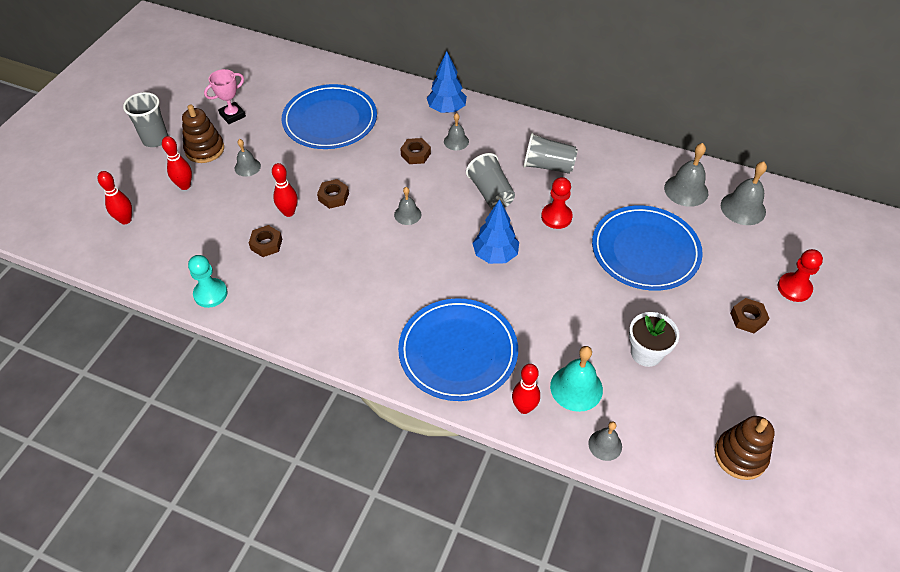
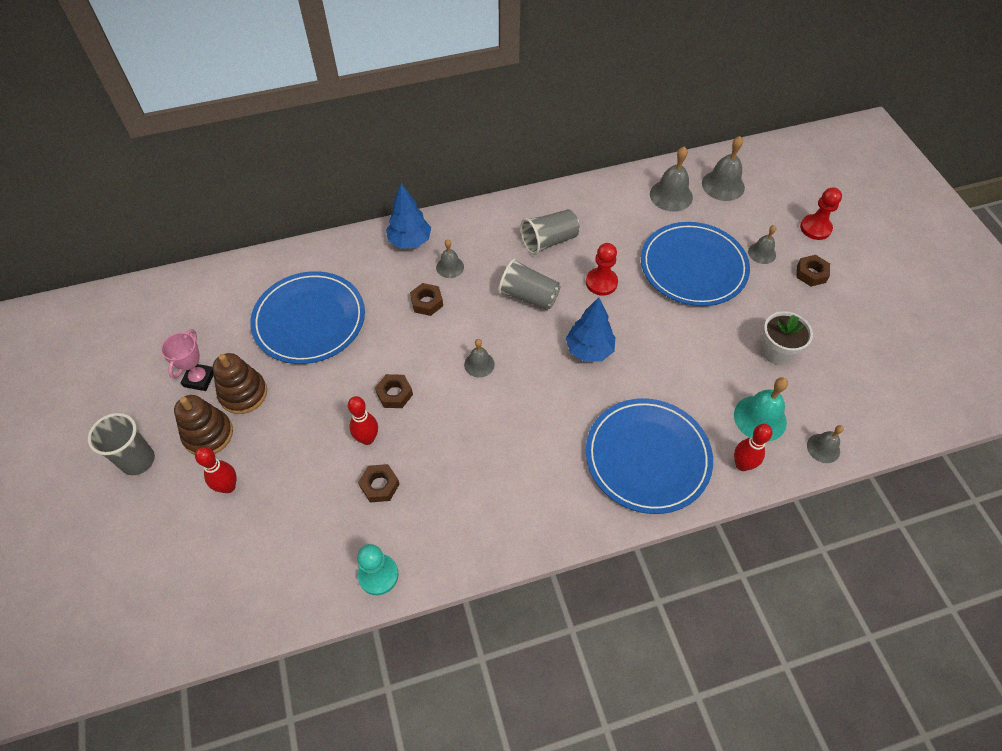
camera: 40 degrees left, 5 degrees up
red bowling pin [98,171,132,224] -> none
grey bell [235,139,261,177] -> grey bell moved to [748,225,776,264]
brown stacking toy [714,416,775,480] -> brown stacking toy moved to [213,353,267,414]

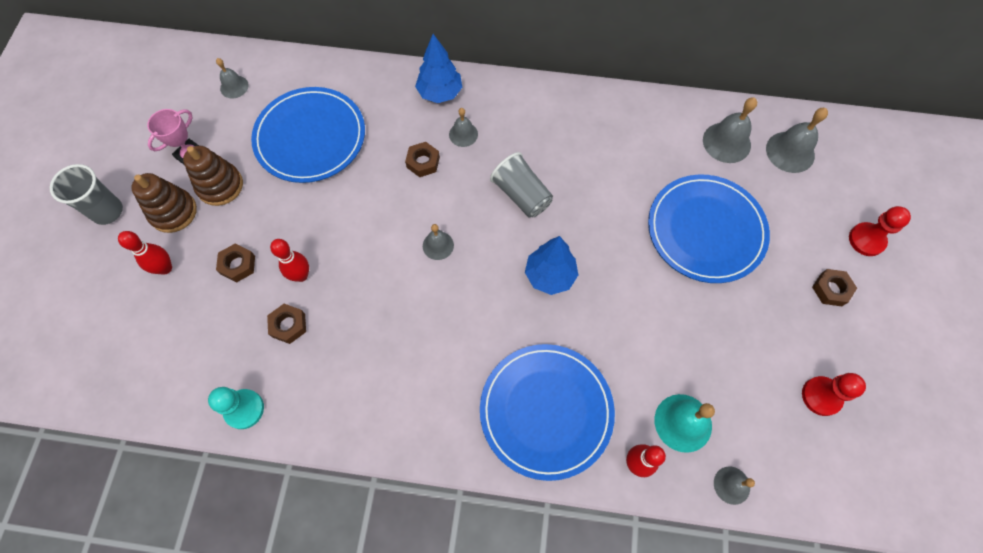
camera: 25 degrees right, 10 degrees up
brown nut [375,374,413,408] -> brown nut moved to [216,243,255,283]
grey cup [520,209,580,255] -> none
red pawn [586,243,618,296] -> red pawn moved to [802,373,866,416]
grey bell [748,225,776,264] -> grey bell moved to [216,58,249,98]
white flower pot [761,311,813,365] -> none

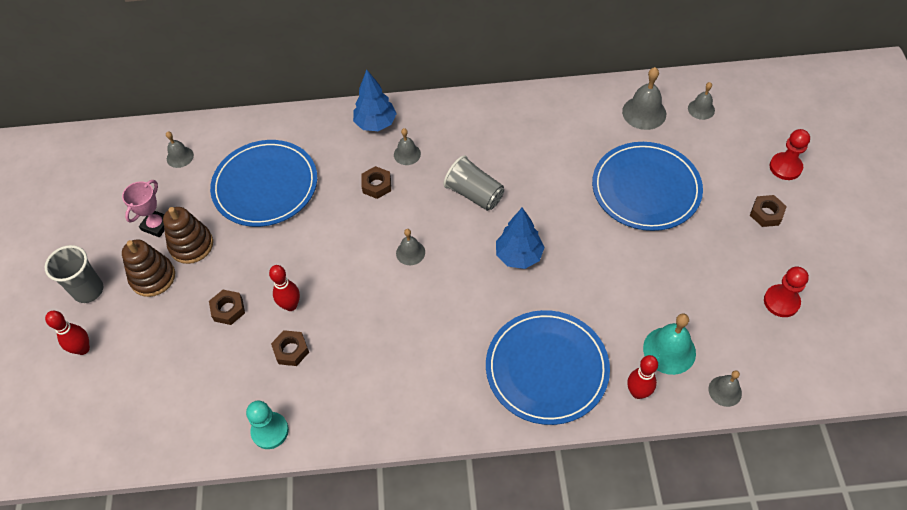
camera: 10 degrees left, 10 degrees down
red bowling pin [118,231,172,275] -> red bowling pin moved to [45,311,90,355]
grey bell [766,108,828,173] -> grey bell [688,82,715,120], size x0.61

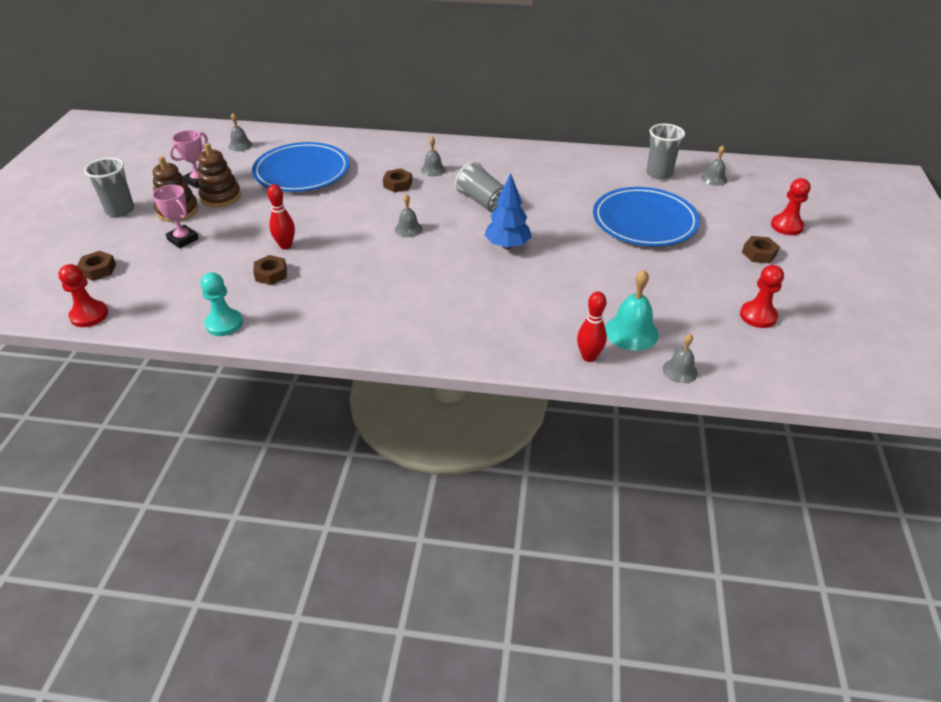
camera: 10 degrees right, 15 degrees down
red bowling pin [45,311,90,355] -> none
brown nut [209,290,245,325] -> brown nut moved to [77,251,116,281]
blue tree [353,70,397,131] -> none
blue plate [486,310,610,425] -> none
grey bell [622,67,666,130] -> grey cup [646,124,685,180]
none -> red pawn [58,264,108,327]
none -> pink trophy [152,185,199,248]

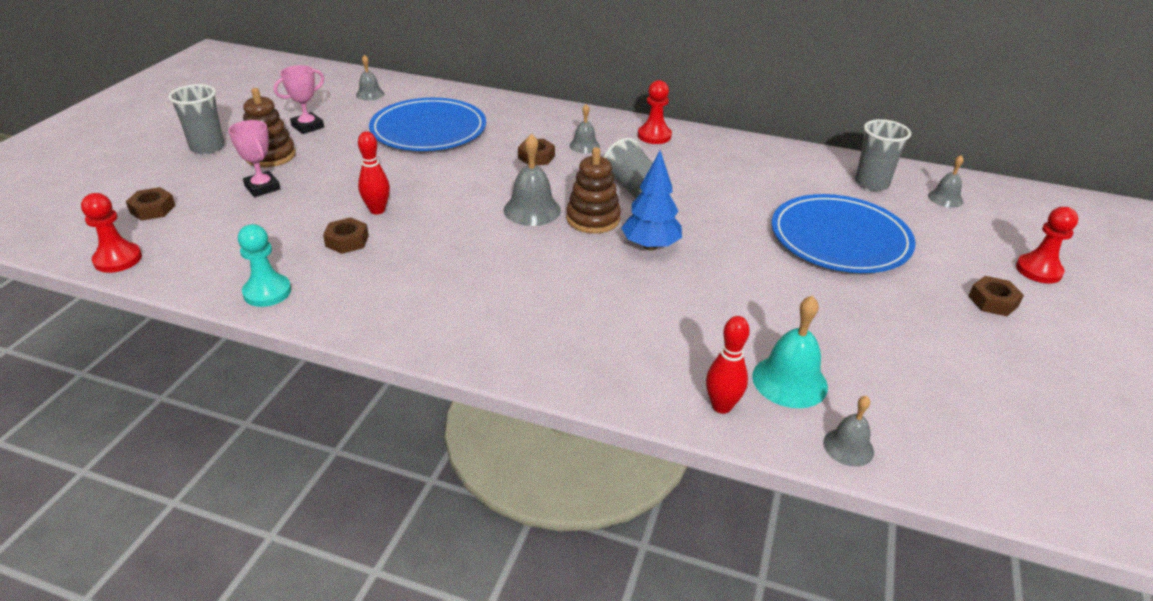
camera: 10 degrees right, 5 degrees down
brown stacking toy [198,143,241,207] -> brown stacking toy moved to [566,147,621,234]
grey bell [395,194,423,237] -> grey bell [504,134,561,226], size x1.64
red pawn [740,265,784,328] -> red pawn moved to [638,80,672,144]

